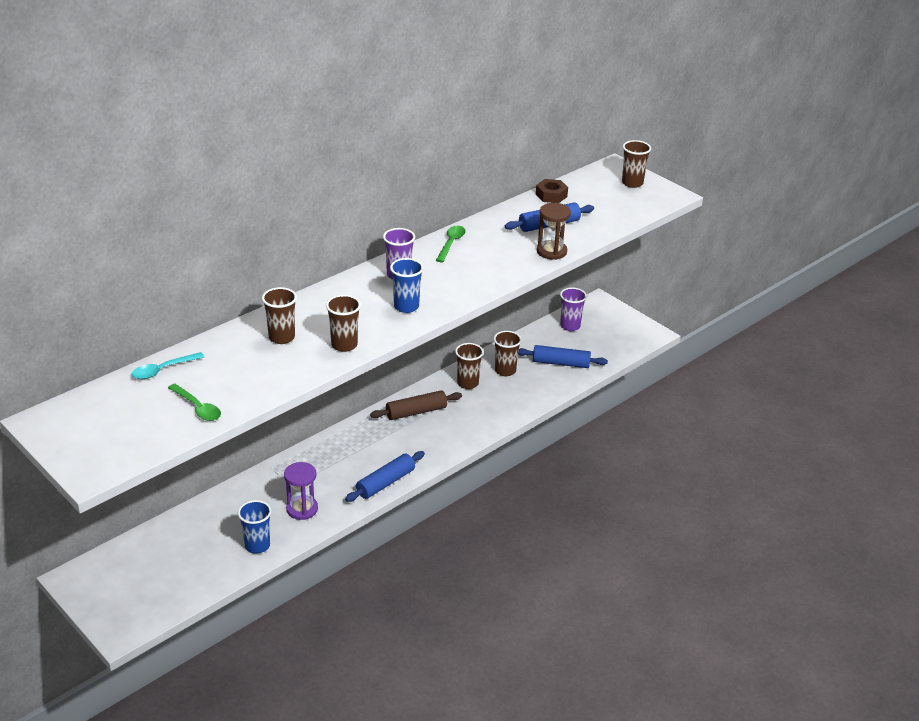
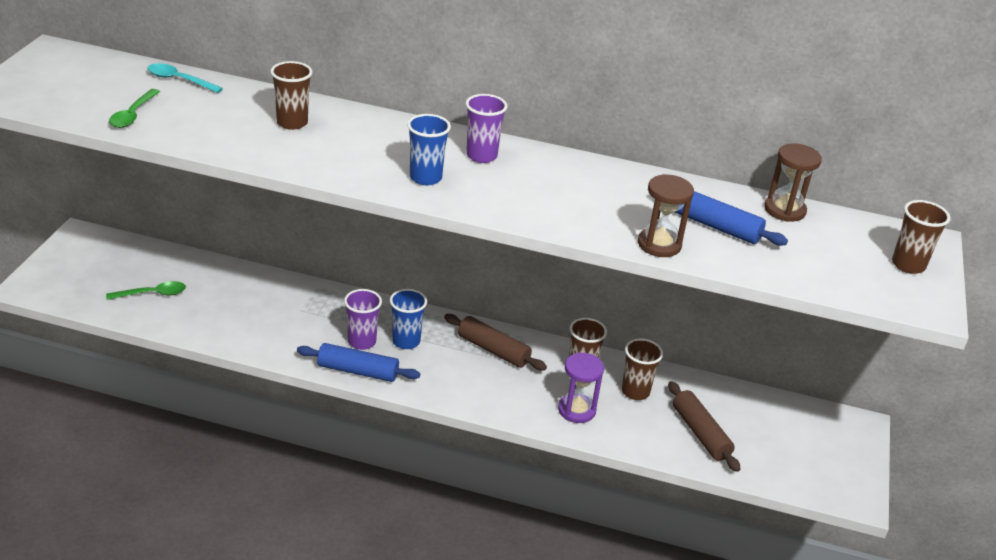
camera: 55 degrees right, 0 degrees up
blue cup [238,500,271,554] -> blue cup moved to [390,289,427,349]
purple hourglass [284,462,318,520] -> purple hourglass moved to [558,353,604,423]
brown cup [326,295,361,352] -> none
green spoon [436,226,466,262] -> green spoon moved to [106,281,186,300]
blue rolling pin [518,345,608,368] -> brown rolling pin [668,381,741,472]
brown nut [536,179,568,203] -> brown hourglass [764,143,822,222]
purple cup [560,287,587,331] -> purple cup moved to [344,289,382,350]

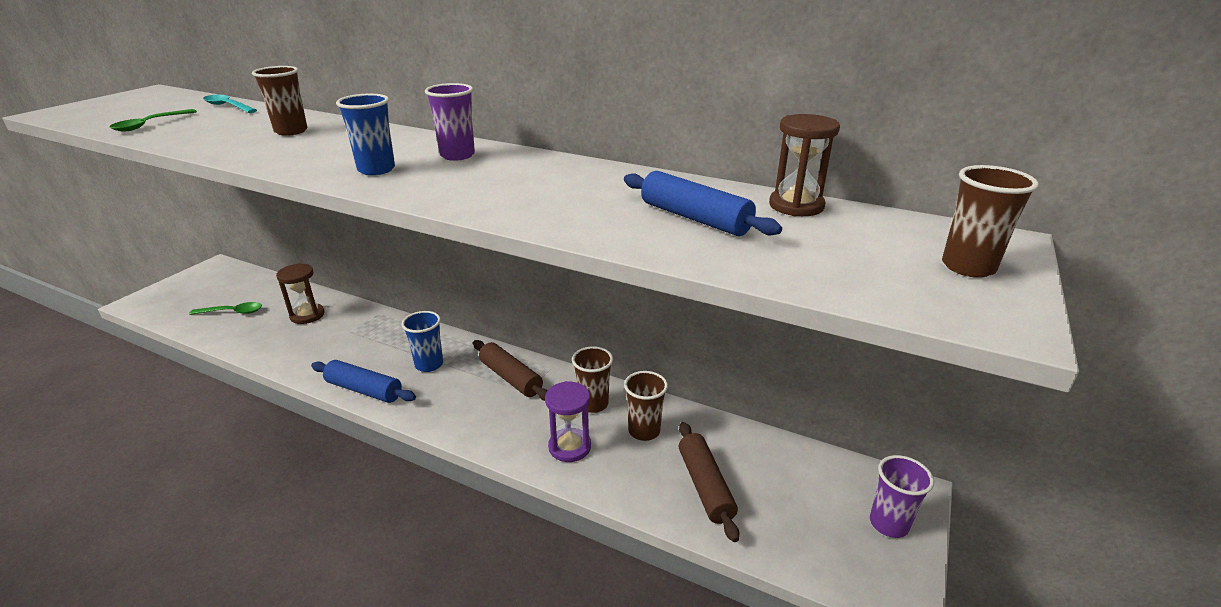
camera: 15 degrees right, 5 degrees down
purple cup [344,289,382,350] -> purple cup moved to [870,455,934,538]
brown hourglass [638,174,694,257] -> brown hourglass moved to [276,263,325,324]

